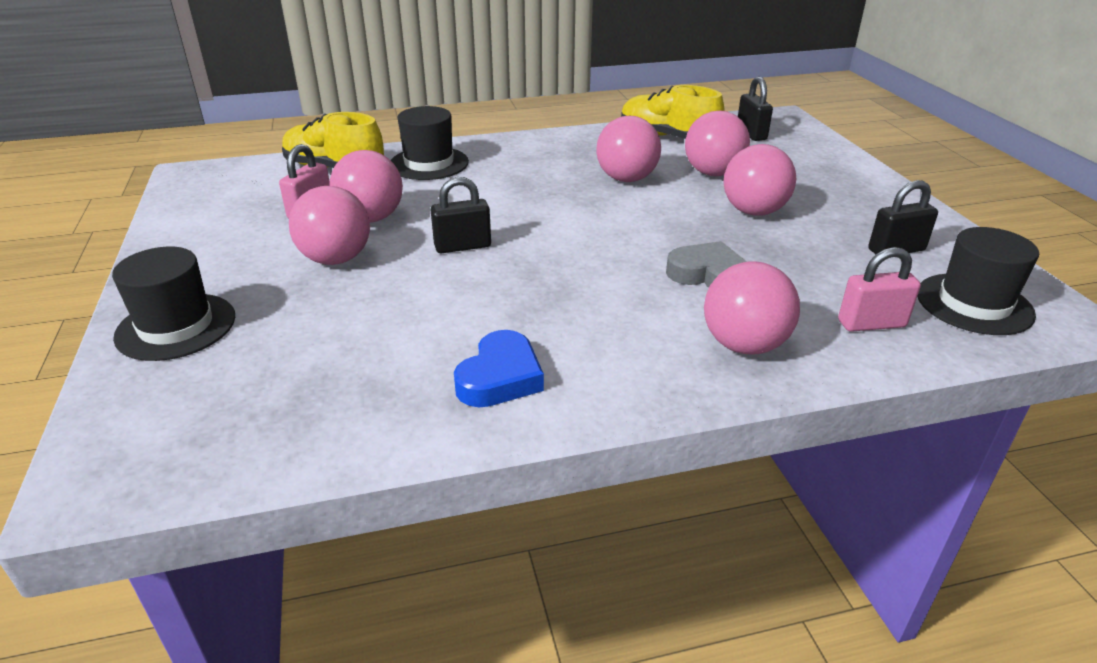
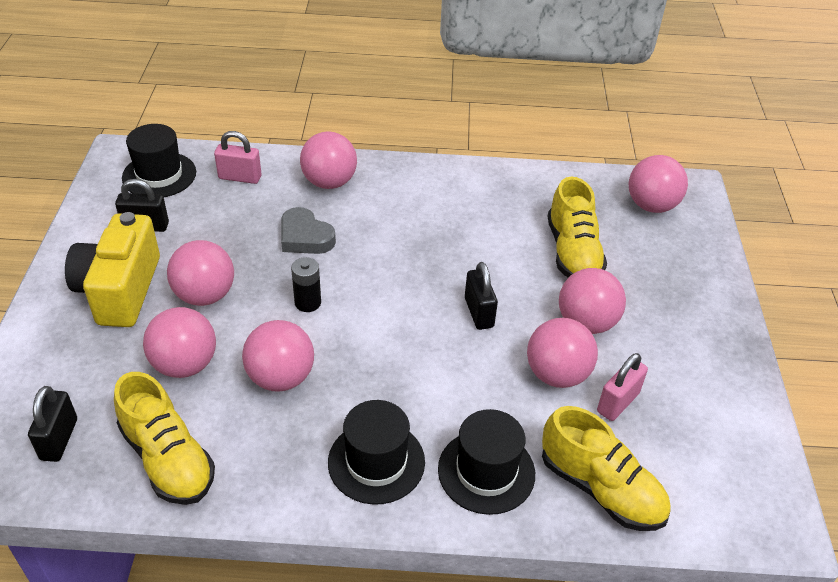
camera: 165 degrees left, 10 degrees up
black hat [112,247,235,361] -> black hat moved to [328,400,425,505]
black padlock [431,177,491,253] -> black padlock turned 75 degrees clockwise [465,262,498,330]
blue heart [454,330,544,407] -> none
none -> yellow camera [65,212,160,327]
none -> black battery [291,257,321,312]
none -> yellow shoe [547,177,607,278]
none -> pink ball [629,155,688,213]

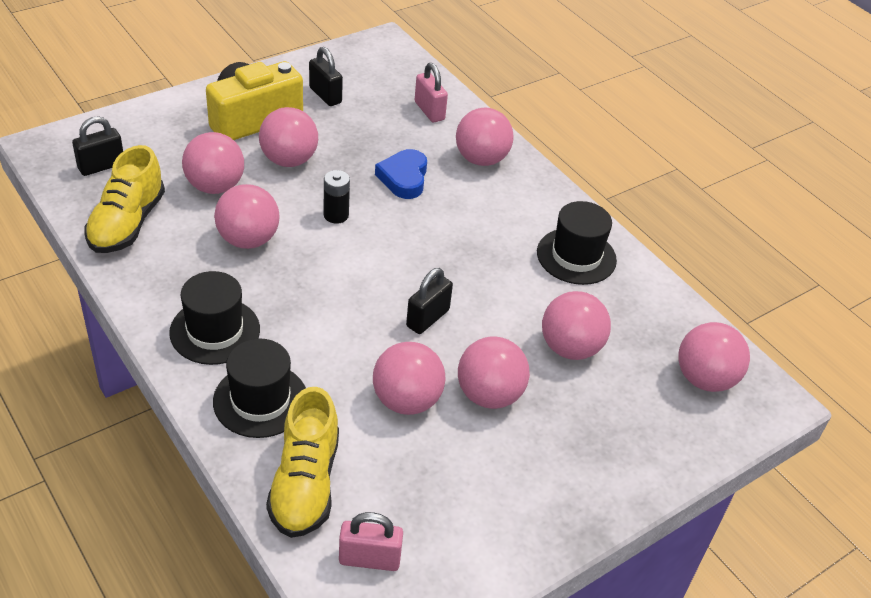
camera: 50 degrees right, 0 degrees up
black hat [122,124,196,197] -> black hat moved to [537,201,617,285]
grey heart [281,207,336,254] -> blue heart [375,149,427,199]
yellow shoe [547,177,607,278] -> pink ball [542,291,611,360]
pink padlock [597,353,648,421] -> pink padlock moved to [339,512,403,571]

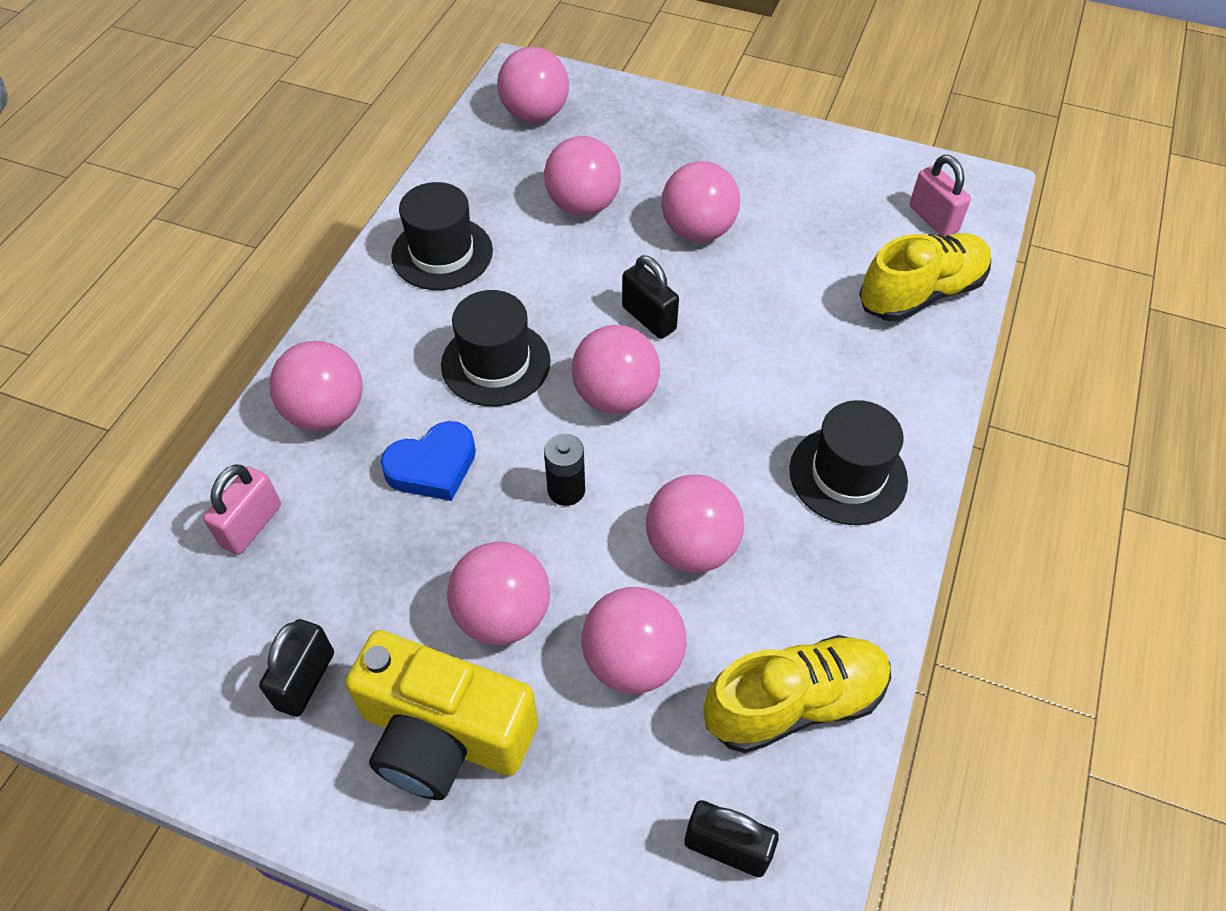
camera: 120 degrees left, 10 degrees up
black hat [213,339,306,438] -> black hat moved to [441,290,551,406]
pink ball [373,342,446,415] -> pink ball moved to [571,325,660,414]
black padlock [406,268,453,334] -> black padlock turned 45 degrees clockwise [622,255,679,339]

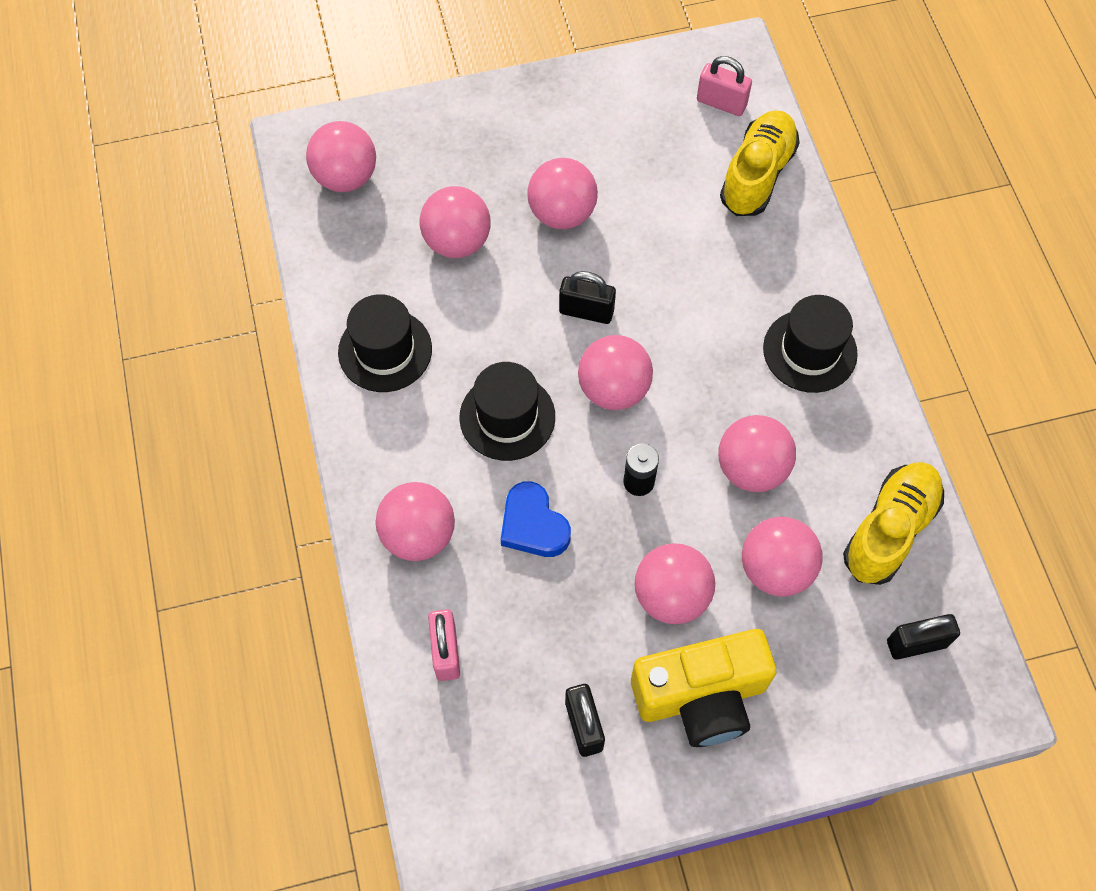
camera: 35 degrees left, 10 degrees up
blue heart [380,421,476,501] -> blue heart turned 120 degrees clockwise [501,481,571,557]

